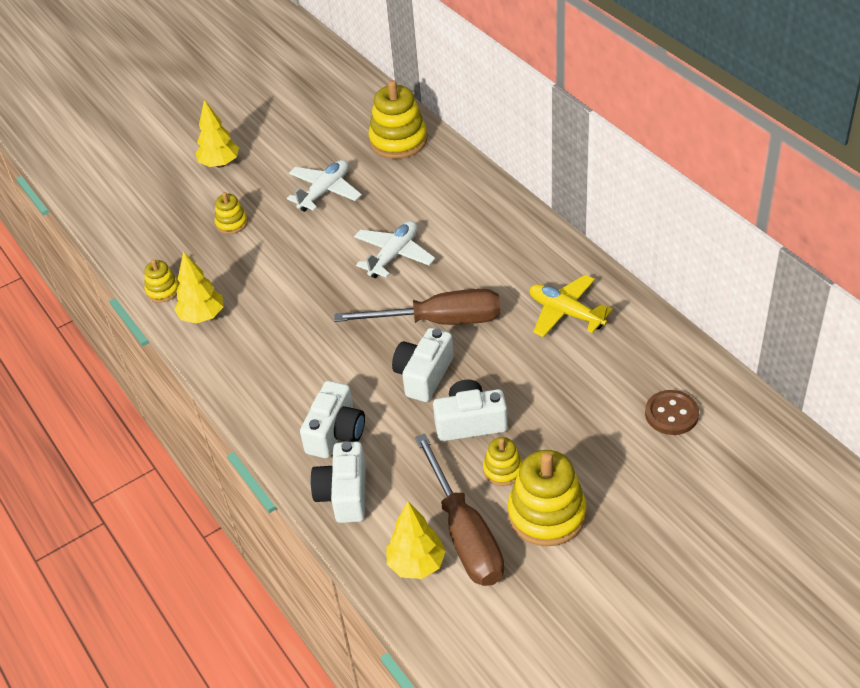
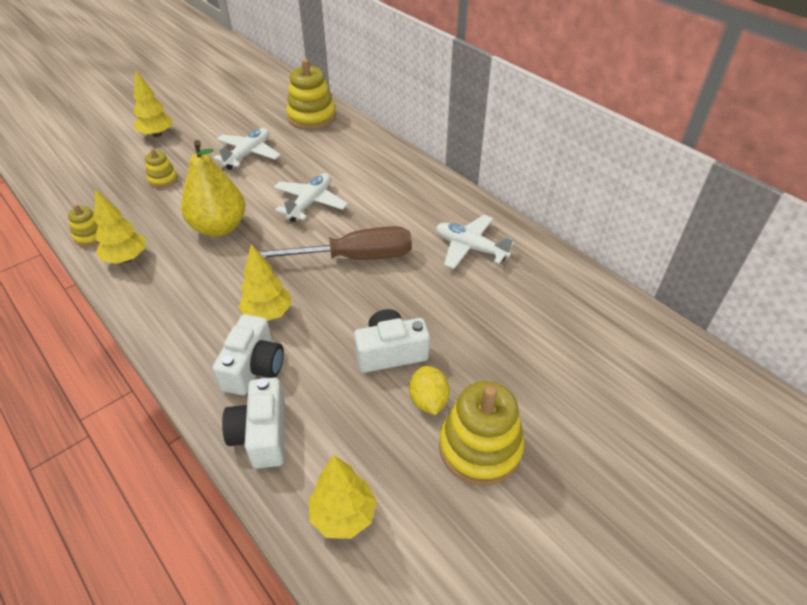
camera: 10 degrees left, 0 degrees up
white camera [392,328,454,402] -> none
brown screwdriver [415,434,504,586] -> none
yellow stacking toy [483,437,522,486] -> yellow lemon [409,366,450,415]
yellow plane [530,275,613,337] -> white plane [436,215,514,269]
brown button [645,390,699,435] -> none
none -> yellow pear [181,140,245,237]
none -> yellow tree [239,244,292,321]

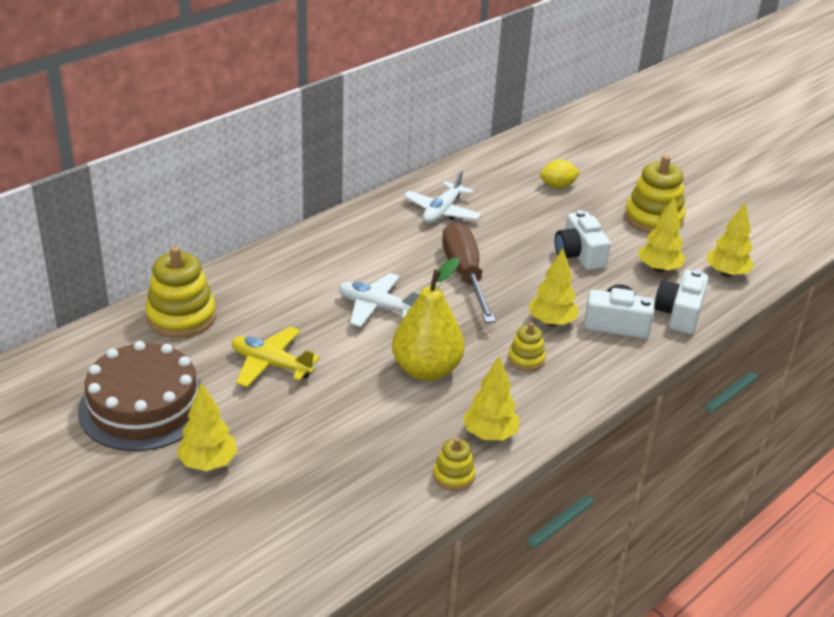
camera: 95 degrees left, 10 degrees down
yellow stacking toy [145,148,178,188] -> yellow stacking toy moved to [508,323,546,371]
white plane [213,128,281,170] -> yellow plane [232,327,320,387]
white camera [222,378,285,469] -> white camera turned 120 degrees clockwise [654,269,709,334]
yellow lemon [409,366,450,415] -> yellow lemon moved to [540,159,580,189]
none -> brown cake [78,341,201,451]
none -> yellow tree [638,198,685,273]

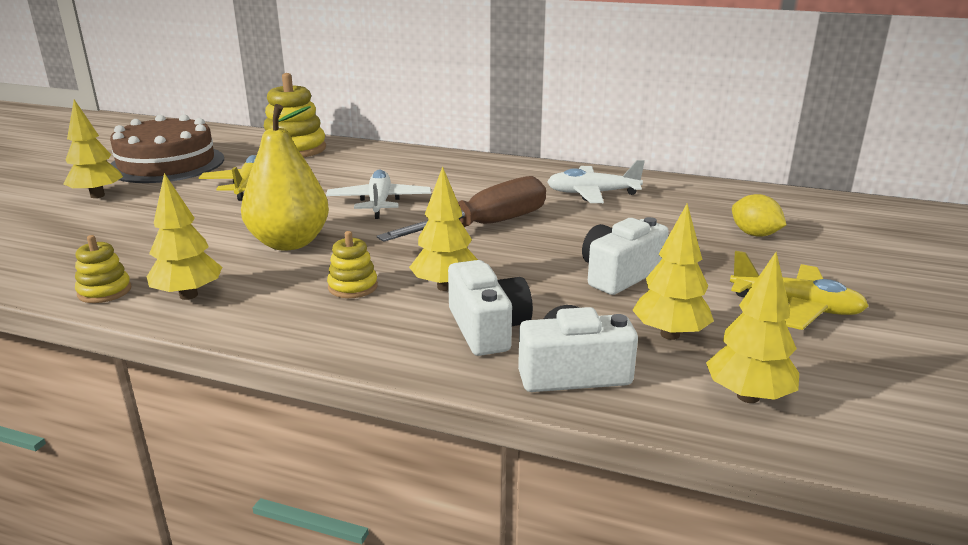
camera: 65 degrees right, 10 degrees down
yellow stacking toy [625,155,685,234] -> yellow plane [730,251,869,330]

